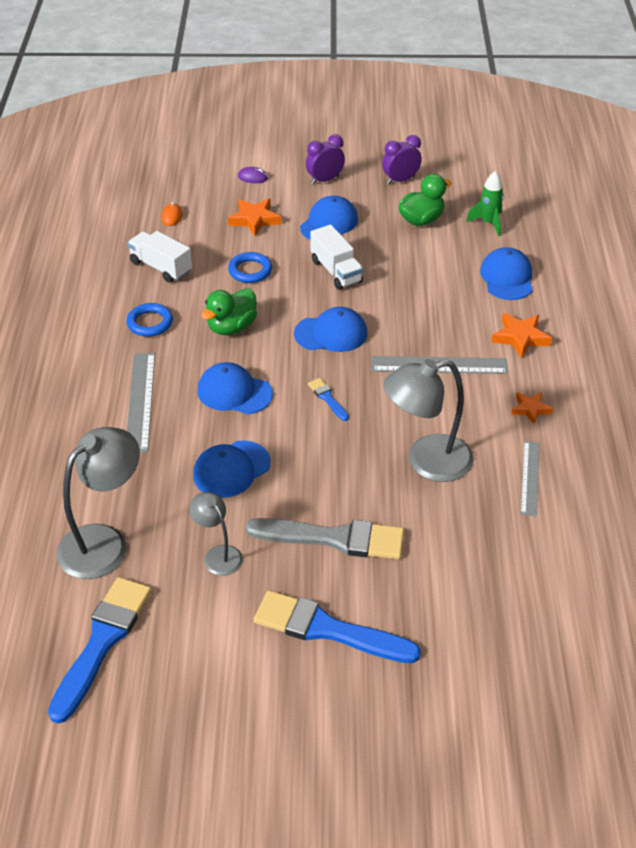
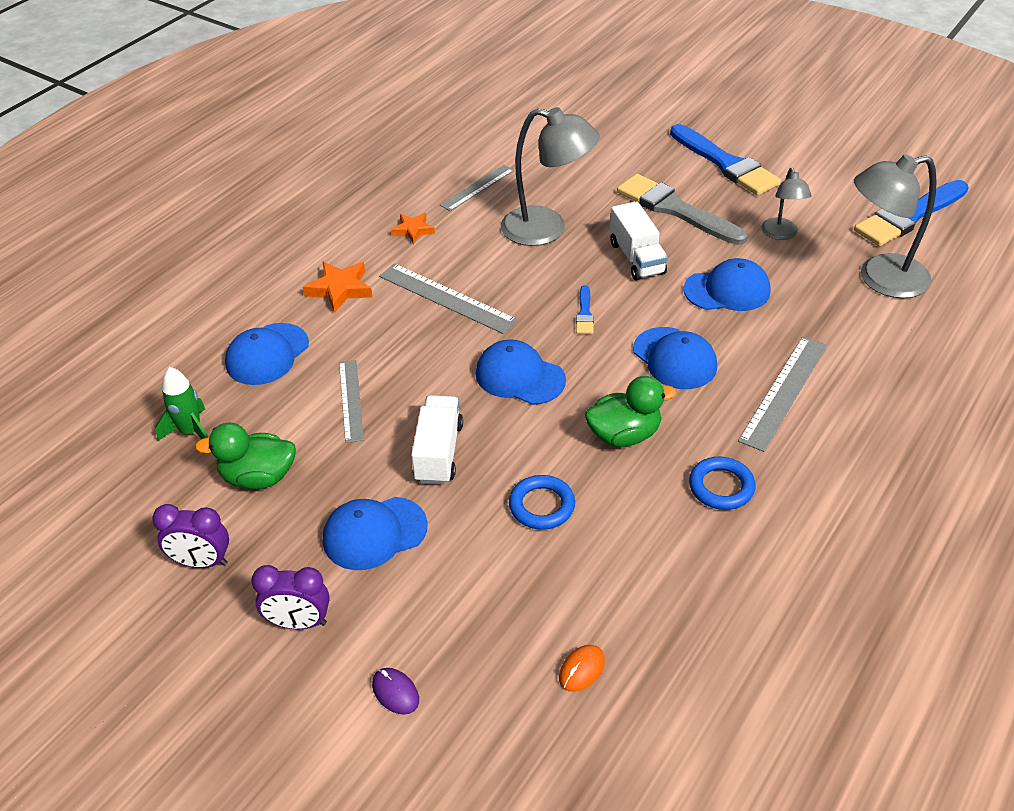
camera: 145 degrees left, 0 degrees up
white truck [127,231,192,283] -> white truck moved to [610,201,668,280]
orange star [228,199,281,236] -> none
none -> grey ruler [339,360,364,443]

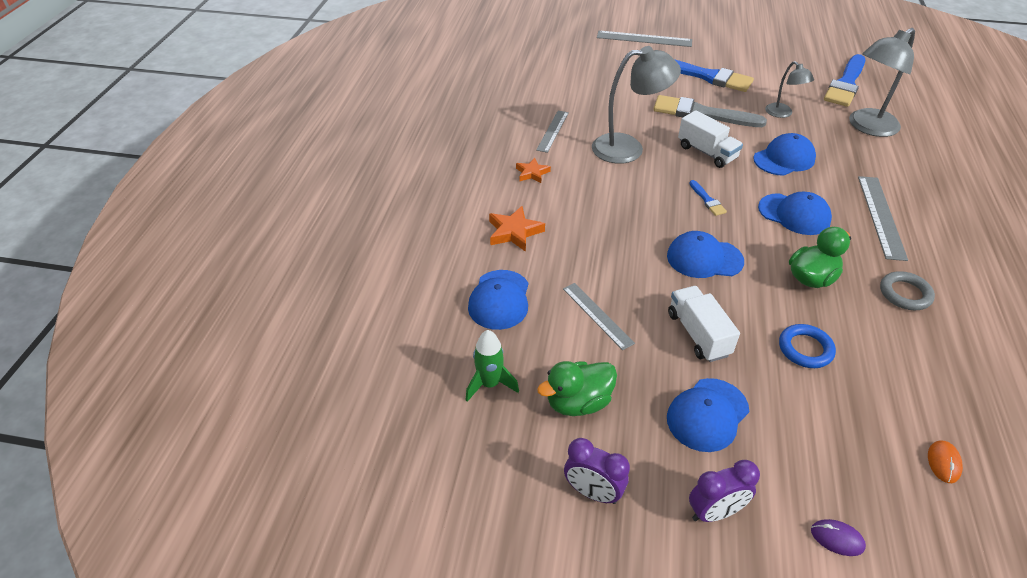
camera: 25 degrees left, 0 degrees up
purple clock [152,504,229,568] -> purple clock turned 45 degrees clockwise [564,438,630,504]
grey ruler [379,263,518,334] -> grey ruler moved to [597,31,692,47]
blue ring [689,457,755,510] -> grey ring [880,271,935,310]

